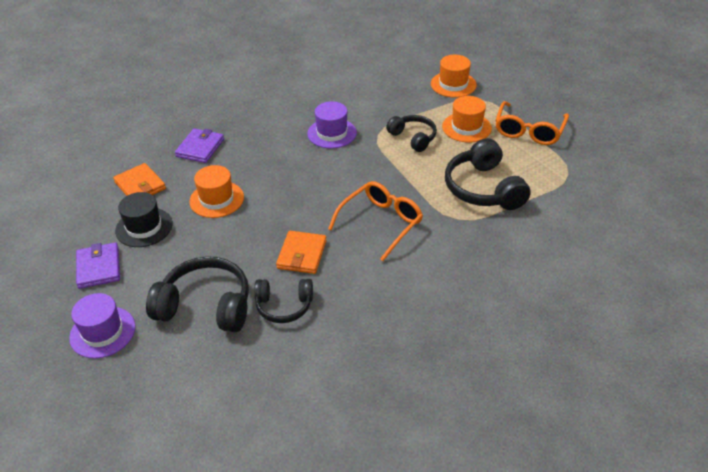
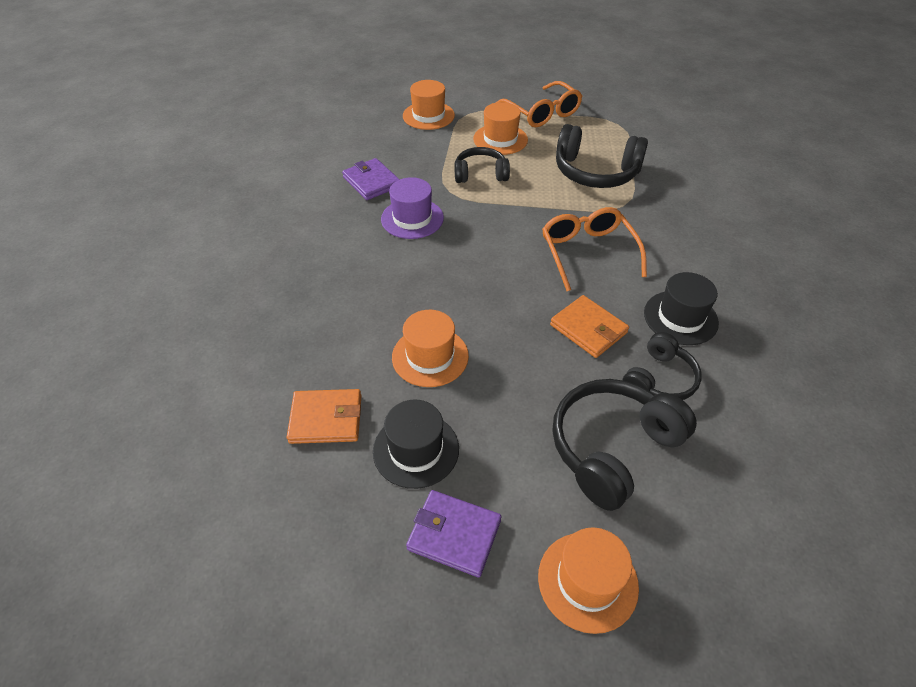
camera: 55 degrees left, 5 degrees up
purple hat [69,293,136,358] -> orange hat [538,528,639,634]
purple wallet [175,128,224,163] -> purple wallet moved to [342,158,400,200]
none -> black hat [644,272,719,345]

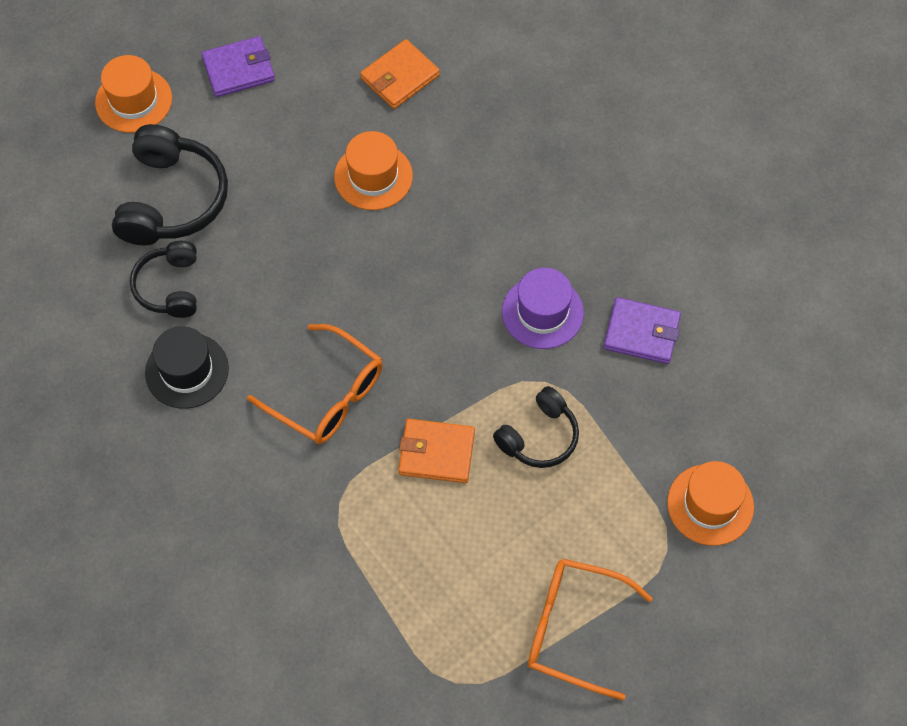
camera: 140 degrees right, 15 degrees up
black hat [373,400,459,489] -> none
orange hat [473,102,528,155] -> none
orange wallet [550,295,629,358] -> orange wallet moved to [398,419,475,483]
black headphones [556,124,648,188] -> none

